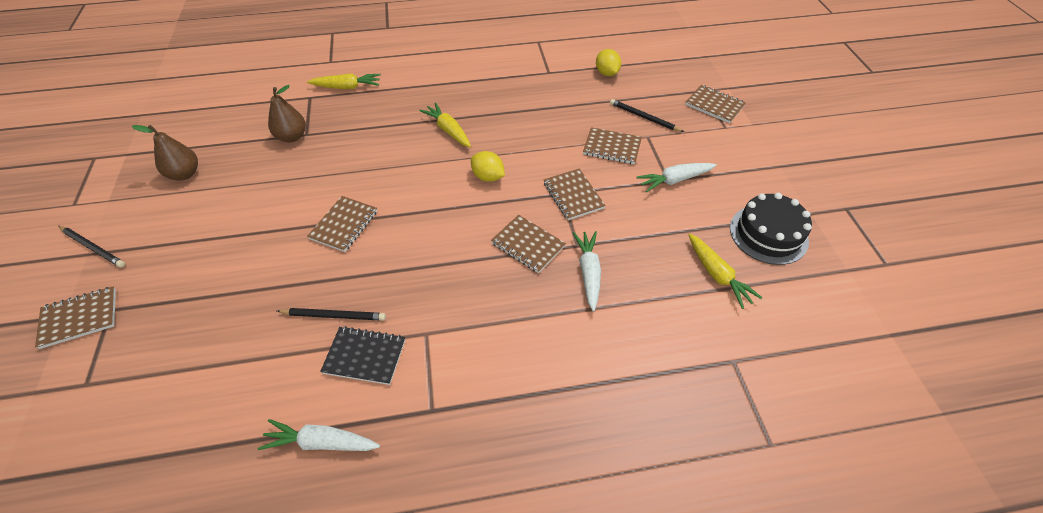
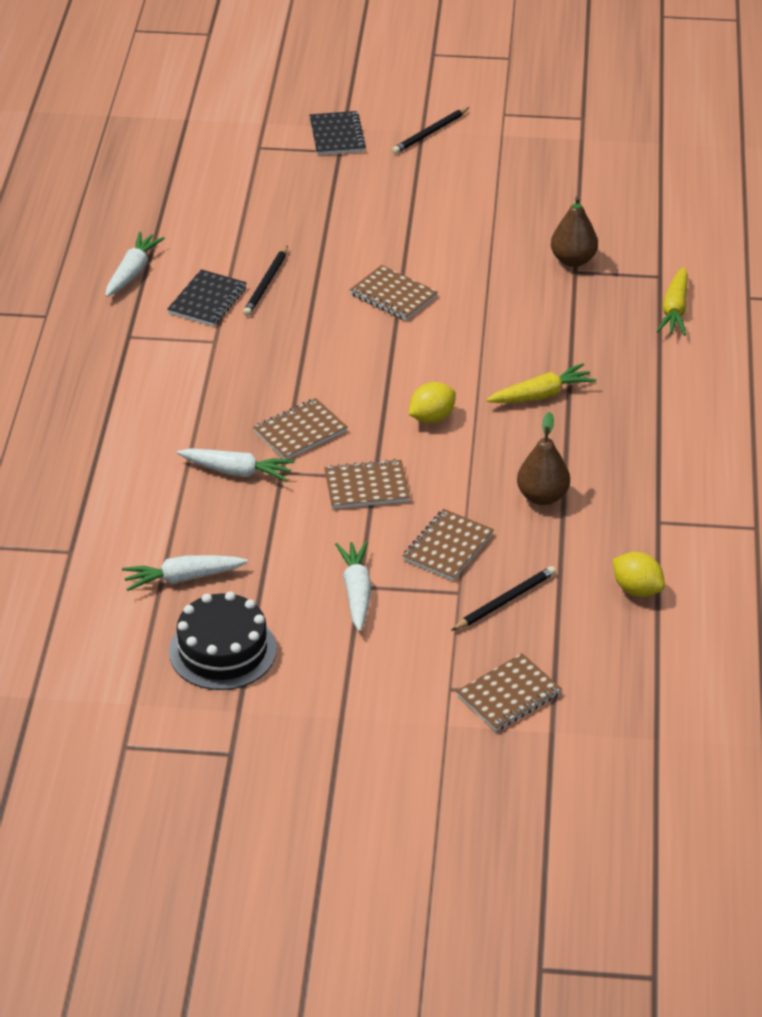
camera: 105 degrees right, 10 degrees down
brown notebook [35,286,116,349] -> black notebook [309,111,366,155]
brown pear [132,125,198,181] -> brown pear moved to [517,412,570,505]
yellow lemon [596,49,621,76] -> yellow lemon turned 45 degrees clockwise [613,552,665,597]
yellow carrot [688,234,762,309] -> white carrot [122,555,248,591]

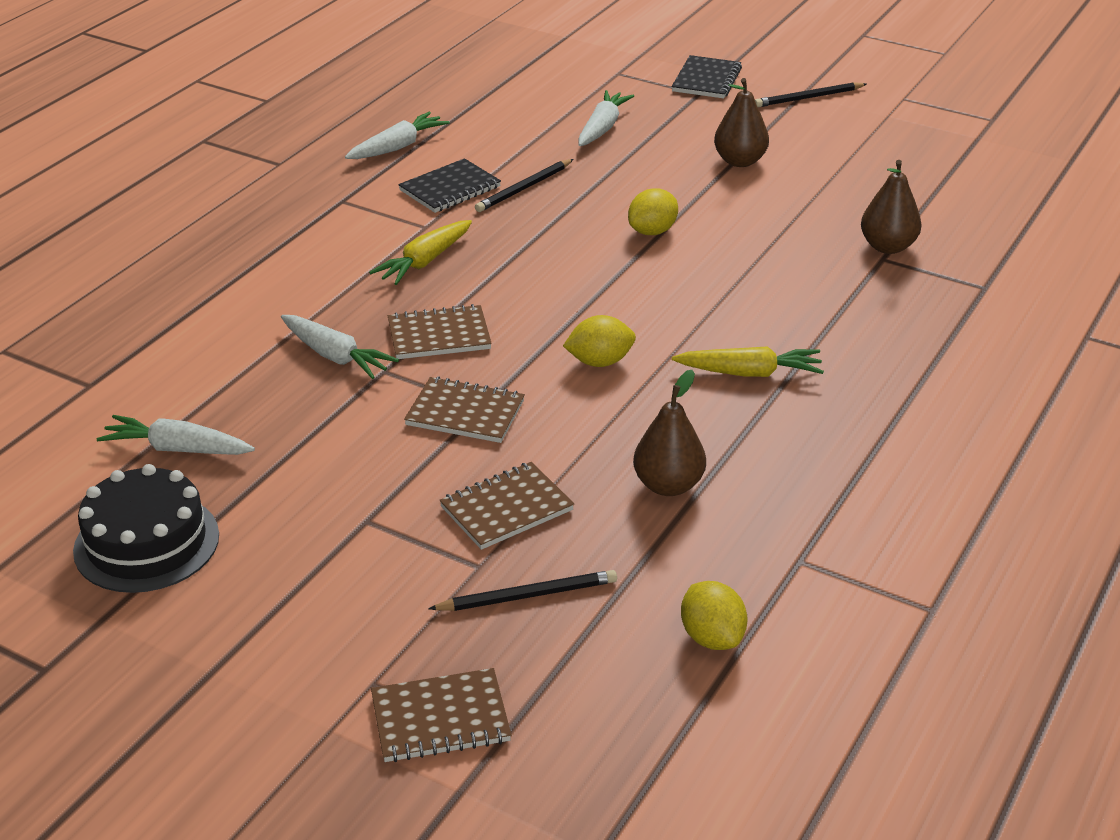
camera: 25 degrees right, 5 degrees down
white carrot [335,541,371,631] -> white carrot moved to [579,90,634,146]
brown notebook [350,265,438,321] -> yellow lemon [628,188,678,235]
yellow carrot [656,267,688,336] -> yellow carrot moved to [369,220,472,285]
none -> brown pear [714,78,769,167]

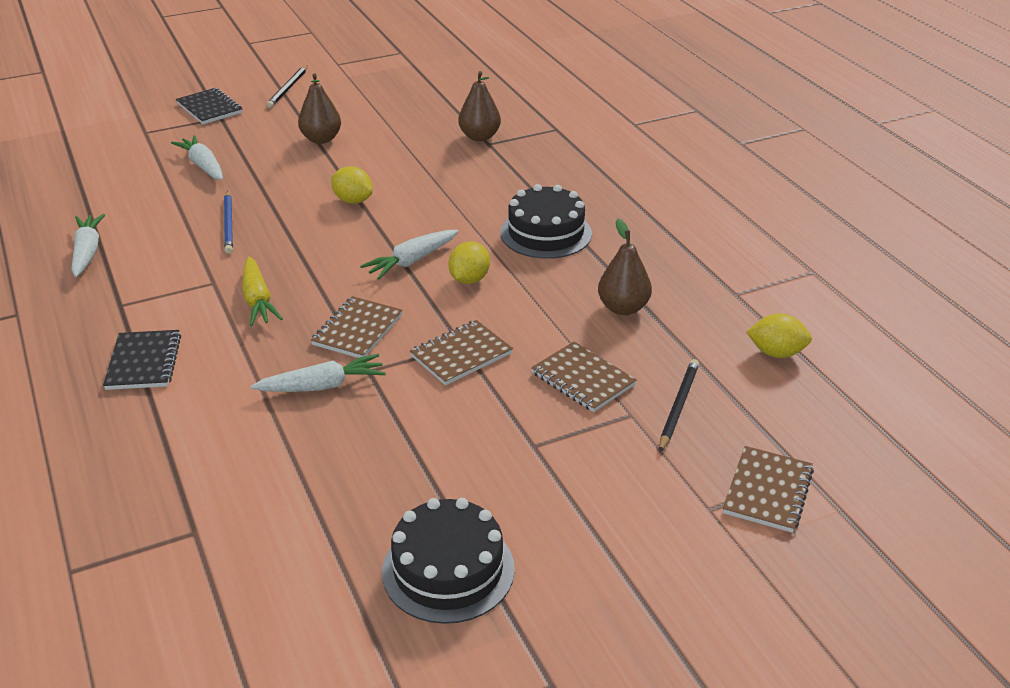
camera: 55 degrees left, 0 degrees up
white carrot [97,415,255,455] -> white carrot moved to [360,230,459,280]
black notebook [398,158,501,213] -> black notebook moved to [103,330,181,390]
brown notebook [440,462,574,550] -> brown notebook turned 45 degrees counterclockwise [531,342,637,412]
black pencil [475,159,574,212] -> blue pencil [224,191,233,254]
yellow lemon [628,188,678,235] -> yellow lemon turned 45 degrees counterclockwise [331,166,373,204]
yellow carrot [672,346,824,377] -> black cake [500,184,592,259]

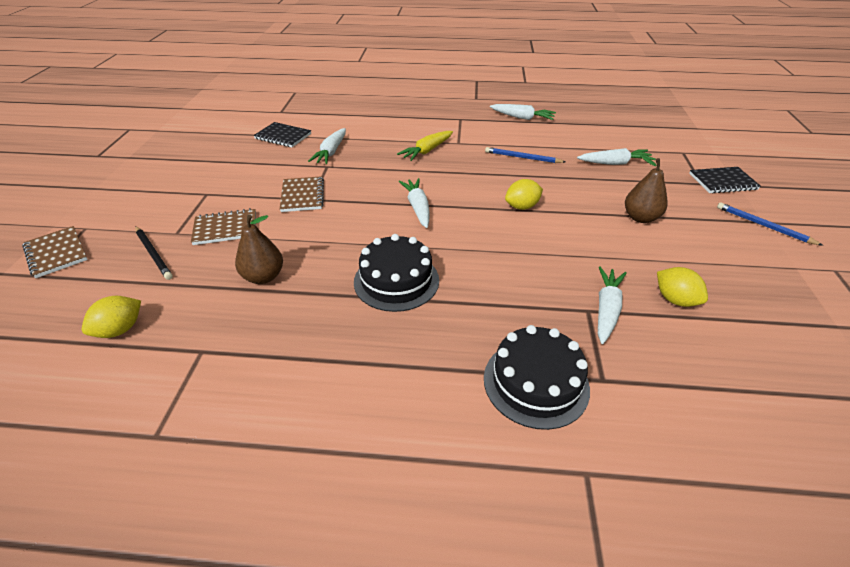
camera: 120 degrees right, 5 degrees up
black notebook [103,330,181,390] -> black notebook moved to [254,122,311,147]
yellow carrot [242,257,283,326] -> yellow carrot turned 60 degrees counterclockwise [397,131,453,161]
black pencil [266,65,308,108] -> blue pencil [717,202,823,246]
brown notebook [311,296,403,358] -> none
black cake [382,498,515,624] -> black cake moved to [484,325,590,430]
yellow lemon [449,241,490,284] -> yellow lemon moved to [657,267,708,307]
brown pear [458,71,501,141] -> white carrot [598,266,627,344]

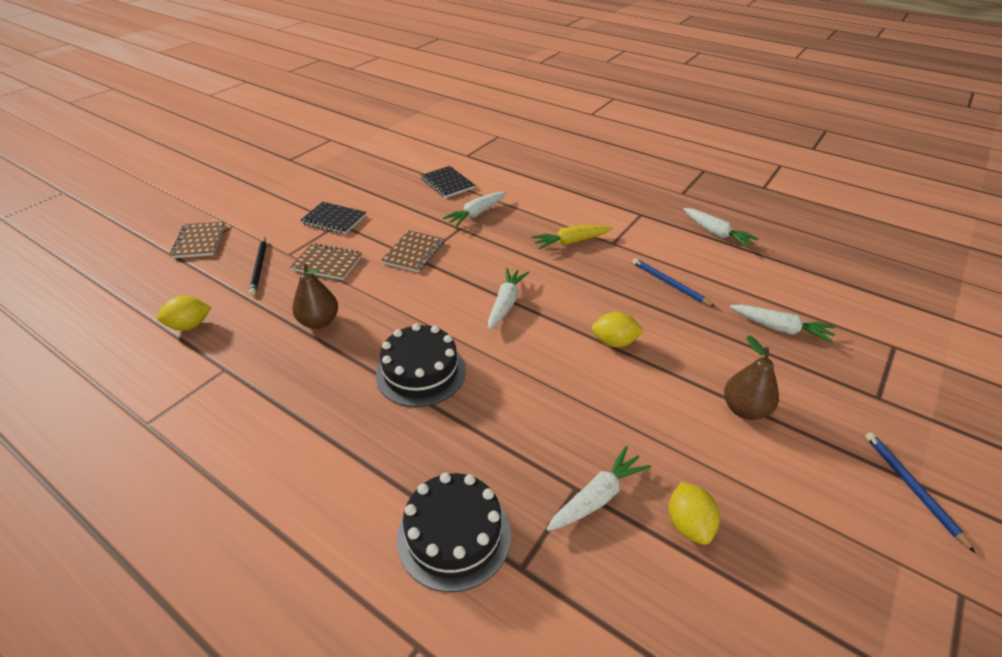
camera: 30 degrees right, 0 degrees up
black notebook [689,167,761,193] -> black notebook moved to [300,202,366,234]

